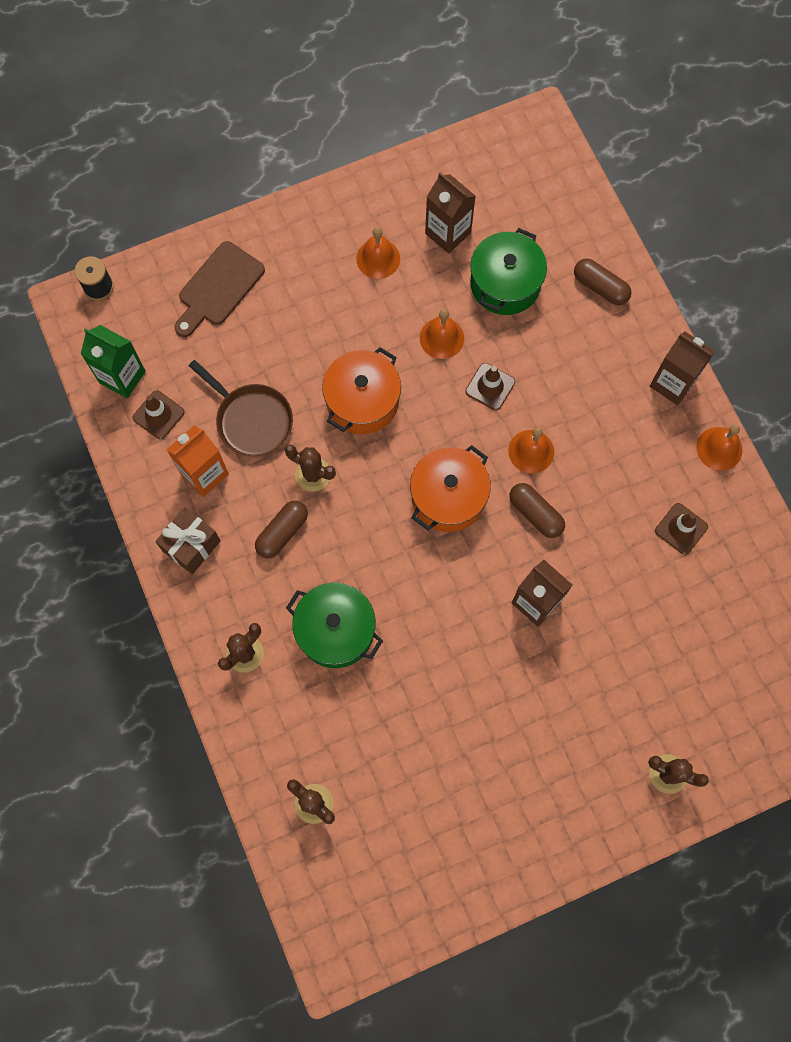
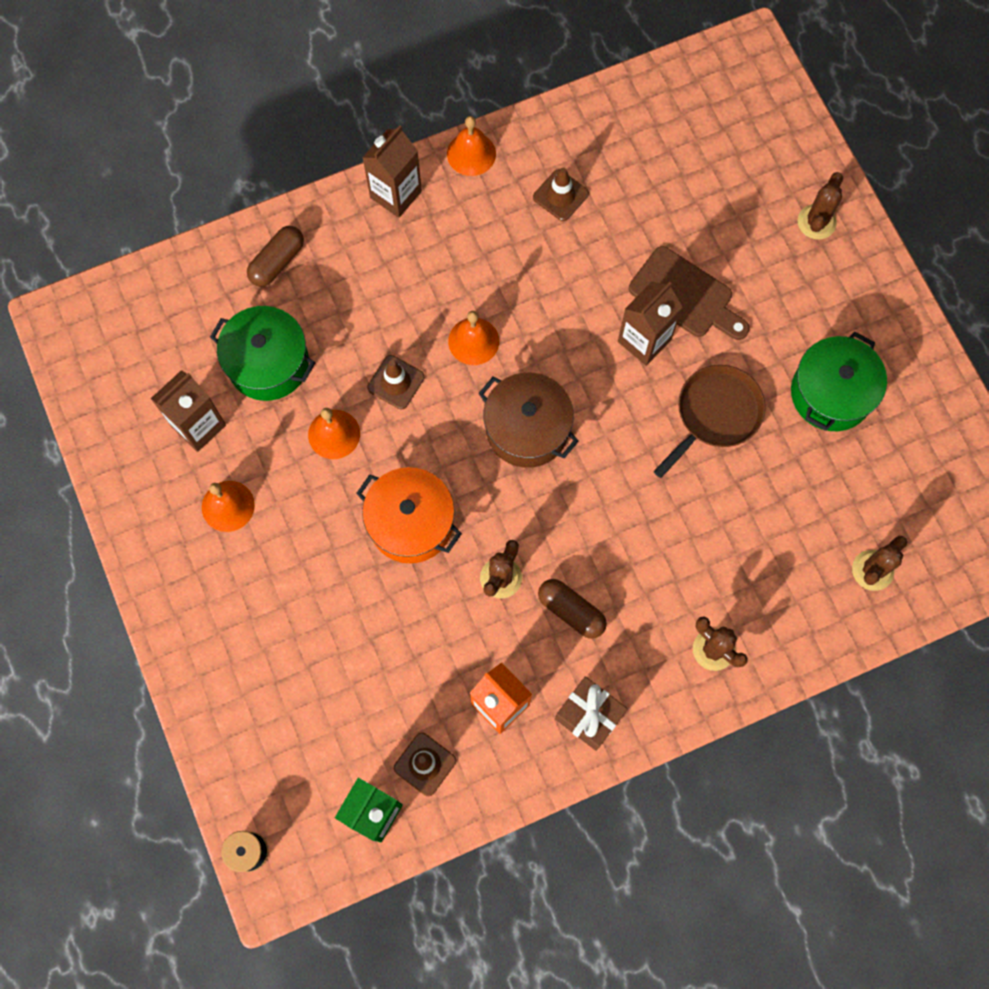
camera: 90 degrees left, 0 degrees up
brown cutting board [174,241,265,337] -> brown cutting board moved to [629,246,750,340]
brown pan [189,360,293,456] -> brown pan moved to [653,365,766,478]
green pot [286,583,383,668] -> green pot moved to [791,332,887,431]
orange pot [410,445,491,532] -> brown pot [479,372,579,468]
brown capsule [510,483,565,538] -> none

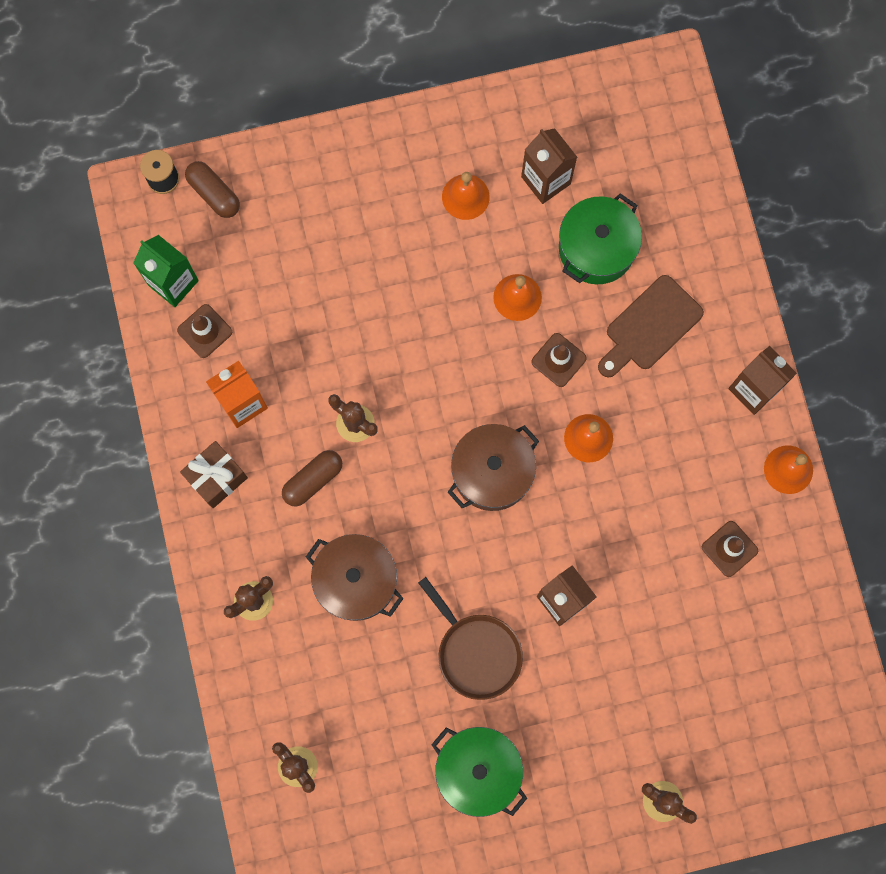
camera: 100 degrees right, 5 degrees up
brown capsule [247,226,304,287] -> brown capsule moved to [185,161,240,218]
orange pot [356,467,462,564] -> none
brown cutting board [629,246,750,340] -> brown cutting board moved to [598,275,704,378]
none -> brown pot [306,534,404,621]

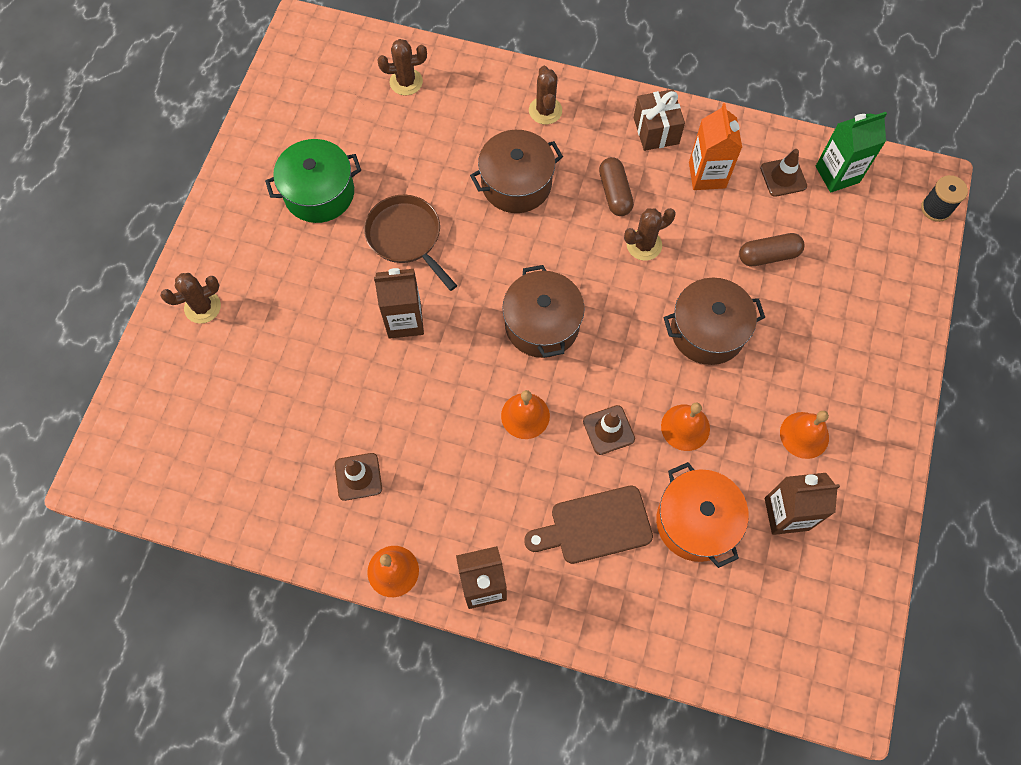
camera: 120 degrees right, 10 degrees down
brown capsule [185,161,240,218] -> brown capsule moved to [739,233,805,266]
brown pan [418,577,523,700] -> brown pan turned 60 degrees clockwise [364,195,457,291]
green pot [559,193,642,284] -> orange pot [656,462,749,568]
brown cutting board [598,275,704,378] -> brown cutting board turned 90 degrees counterclockwise [524,486,653,564]
none -> brown pot [664,278,765,365]

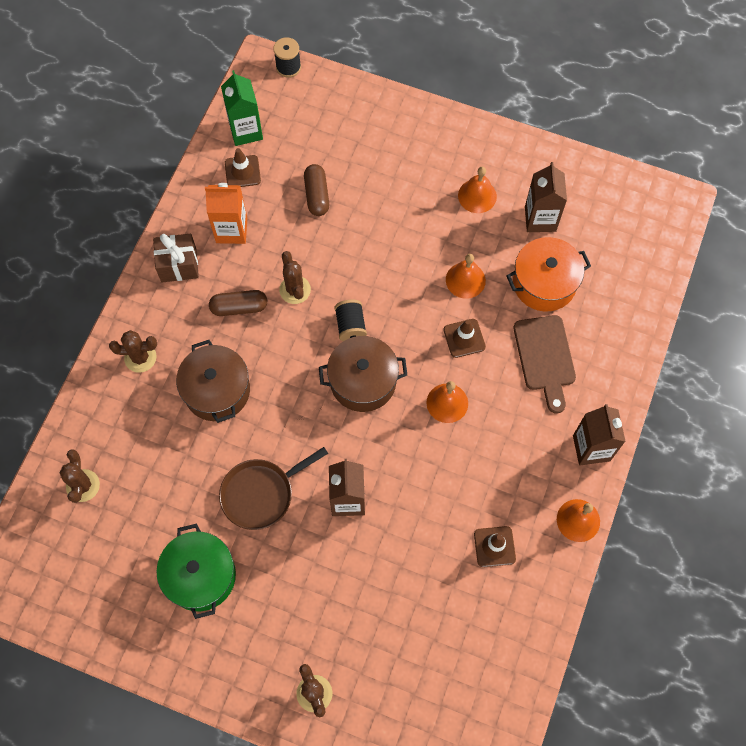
camera: 85 degrees left, 0 degrees up
brown pot [664,278,765,365] -> none
none -> black spool [334,299,367,341]

